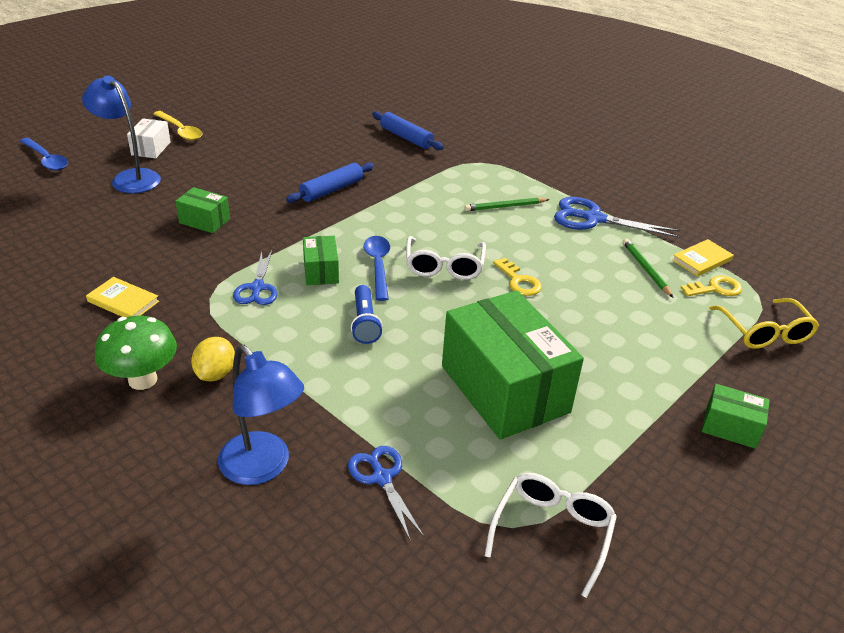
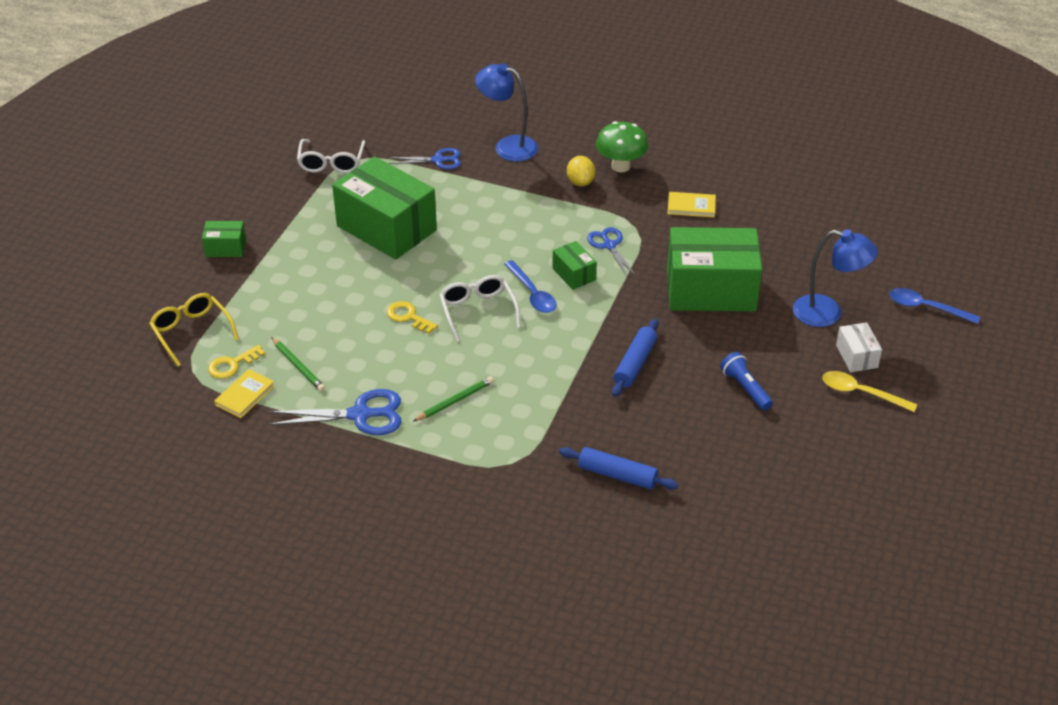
camera: 160 degrees right, 5 degrees up
green box [176,187,230,233] -> green box [667,227,762,311], size x2.23
blue scissors [348,446,424,541] -> blue scissors turned 45 degrees counterclockwise [389,148,461,170]
blue flashlight [351,285,383,344] -> blue flashlight moved to [720,352,773,411]

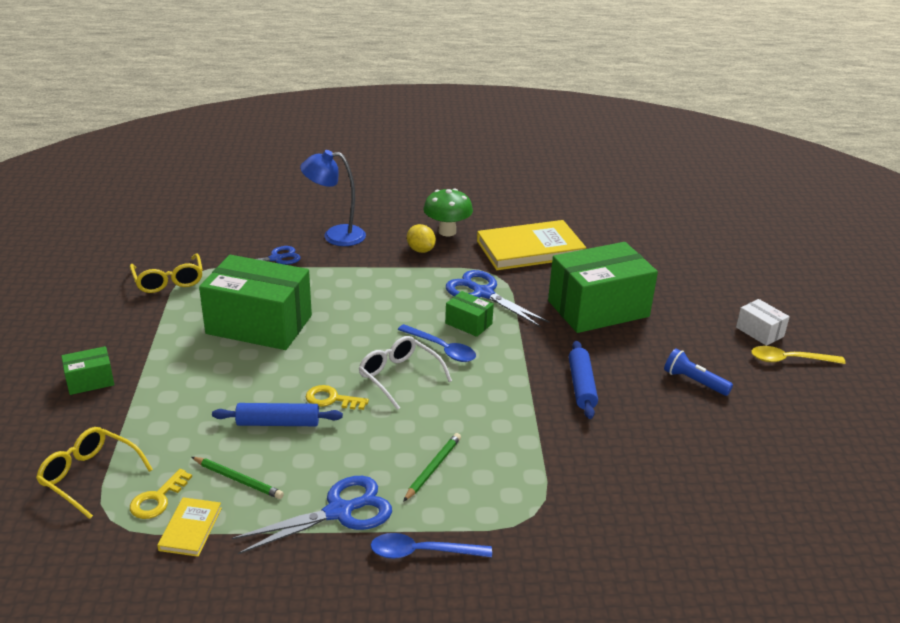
camera: 25 degrees left, 10 degrees down
white glasses [297,139,365,173] -> yellow glasses [130,254,203,293]
blue rolling pin [559,447,679,490] -> blue rolling pin moved to [212,403,343,426]
blue scissors [587,227,636,278] -> blue scissors [446,270,550,327], size x1.54
yellow book [667,192,716,217] -> yellow book [477,220,586,270], size x2.14
blue lamp [793,230,878,327] -> none
blue spoon [889,288,980,324] -> blue spoon moved to [371,533,492,559]

